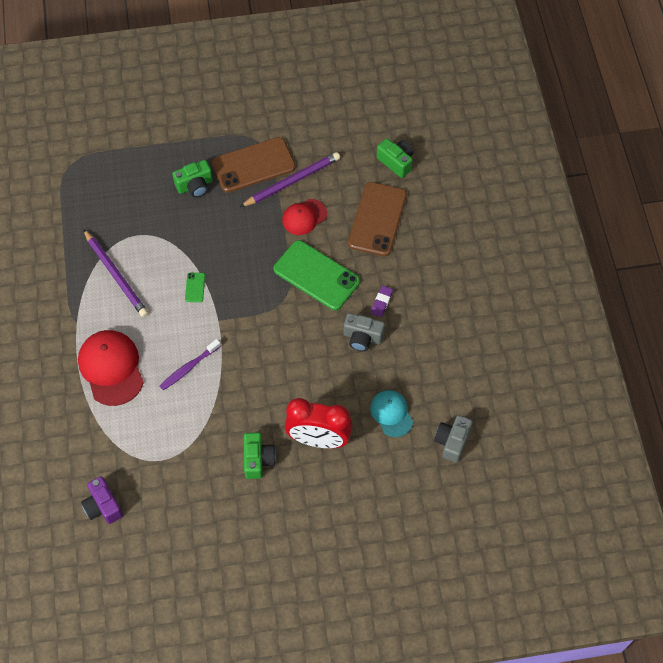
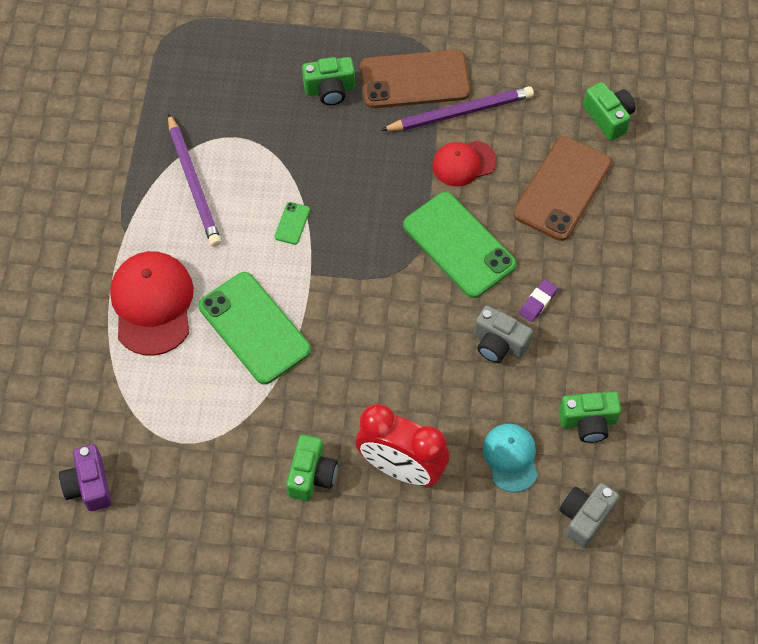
camera: 15 degrees right, 0 degrees up
purple toothbrush [160,339,221,390] -> green phone [198,272,311,384]
none -> green camera [559,392,621,443]

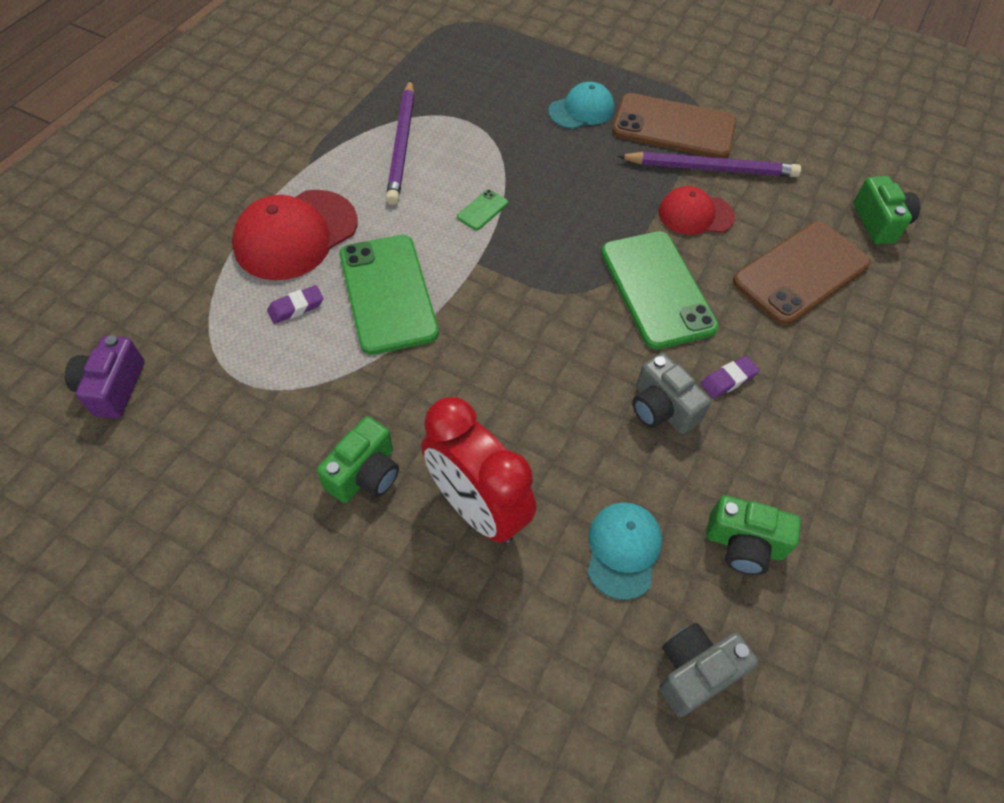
camera: 20 degrees right, 5 degrees down
red cap [110,251,194,356] -> red cap turned 150 degrees counterclockwise [232,190,357,280]
green camera [302,57,355,105] -> turquoise cap [548,82,614,129]
none -> purple eraser [267,285,323,324]

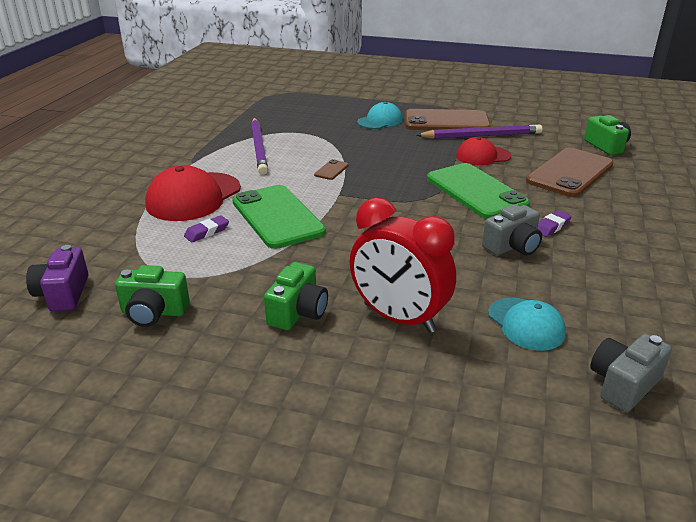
camera: 10 degrees left, 25 degrees down
green phone [457,189,508,230] -> brown phone [314,159,349,180]
turquoise cap [587,503,662,600] -> turquoise cap turned 150 degrees clockwise [488,297,566,351]
grey camera [632,353,711,434] -> grey camera turned 75 degrees counterclockwise [482,204,542,256]
green camera [706,495,801,575] -> green camera moved to [115,265,189,327]

